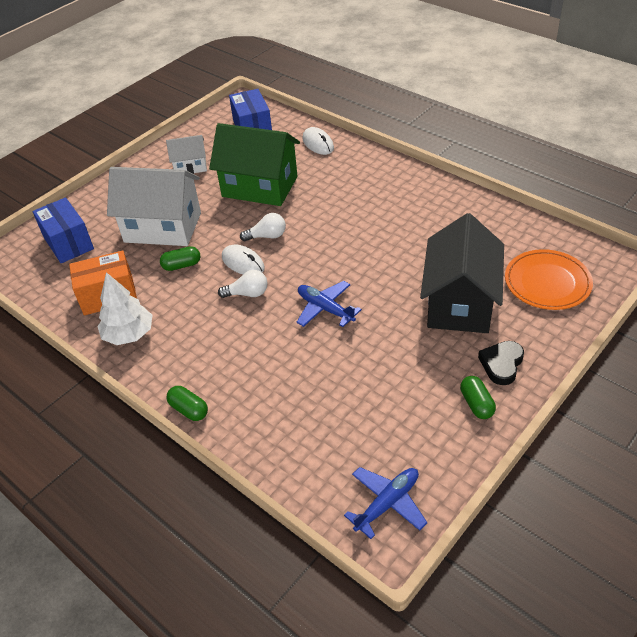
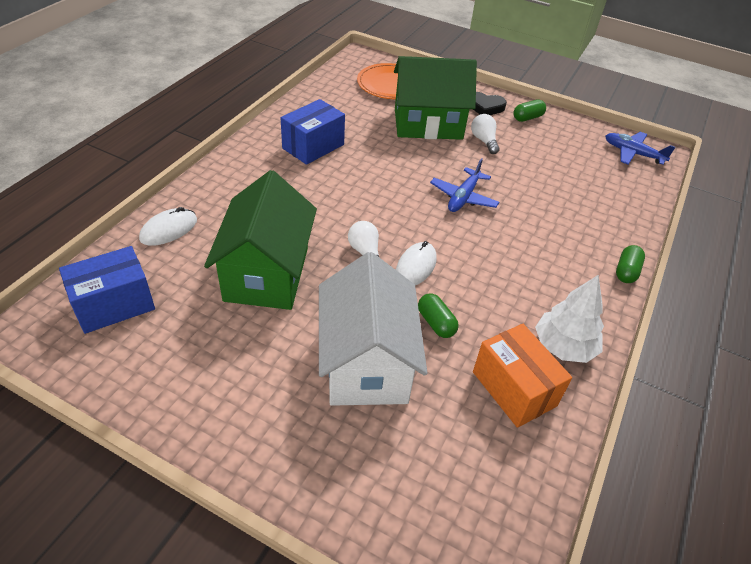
camera: 110 degrees left, 0 degrees up
blue box [33,197,94,263] -> blue box moved to [281,99,345,165]
white house [166,135,207,174] -> none
white light bulb [218,270,267,298] -> white light bulb moved to [471,114,500,154]
black house [420,213,504,333] -> green house [394,56,477,140]

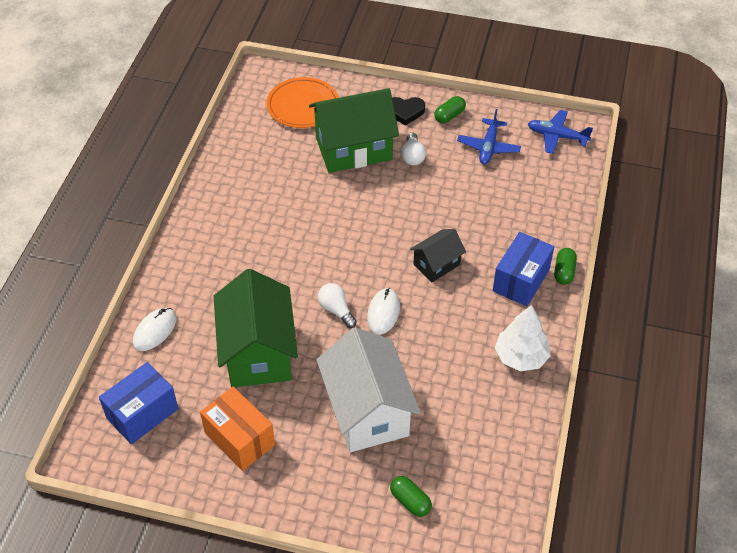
camera: 10 degrees left, 5 degrees up
blue box [281,99,345,165] -> blue box moved to [493,232,554,306]
green capsule [418,294,459,338] -> green capsule moved to [390,476,432,517]
blue plane [430,158,499,212] -> blue plane moved to [457,109,521,165]
white light bulb [471,114,500,154] -> white light bulb turned 150 degrees counterclockwise [401,132,426,166]
orange box [473,324,572,428] -> orange box moved to [200,387,275,471]
none -> black house [410,229,466,282]

